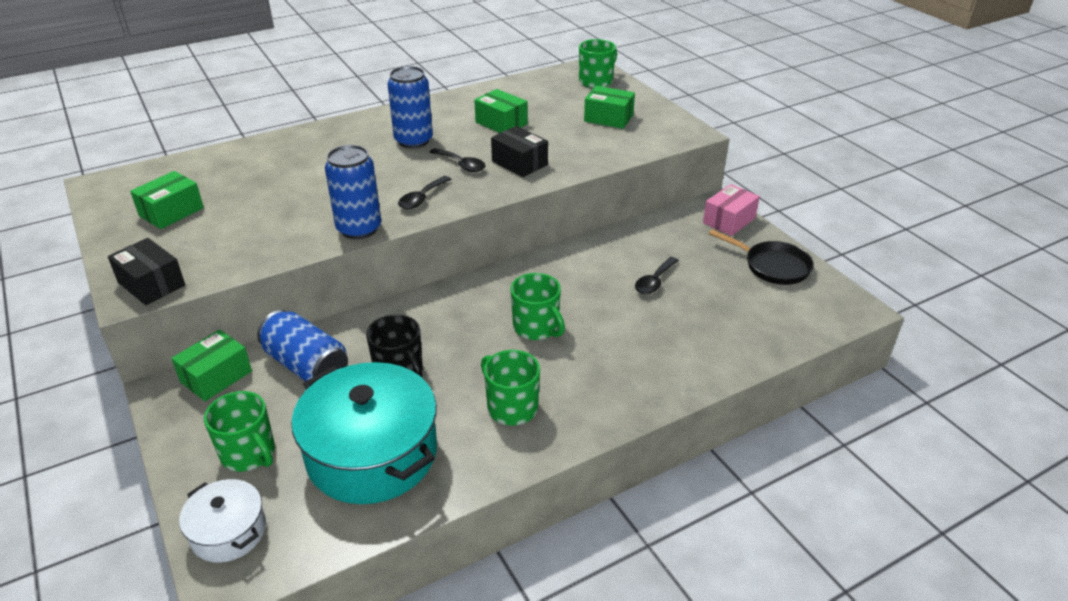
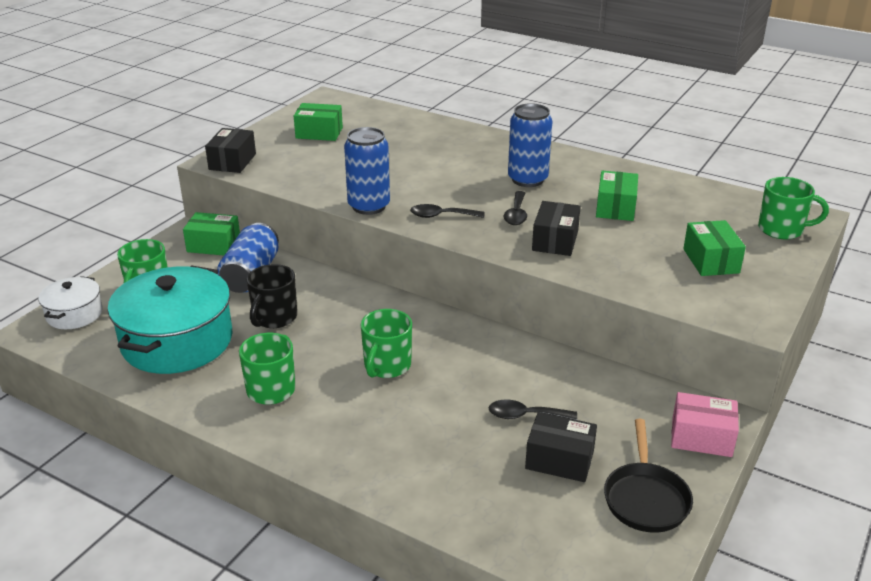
camera: 60 degrees right, 5 degrees down
none -> black box [525,412,597,482]

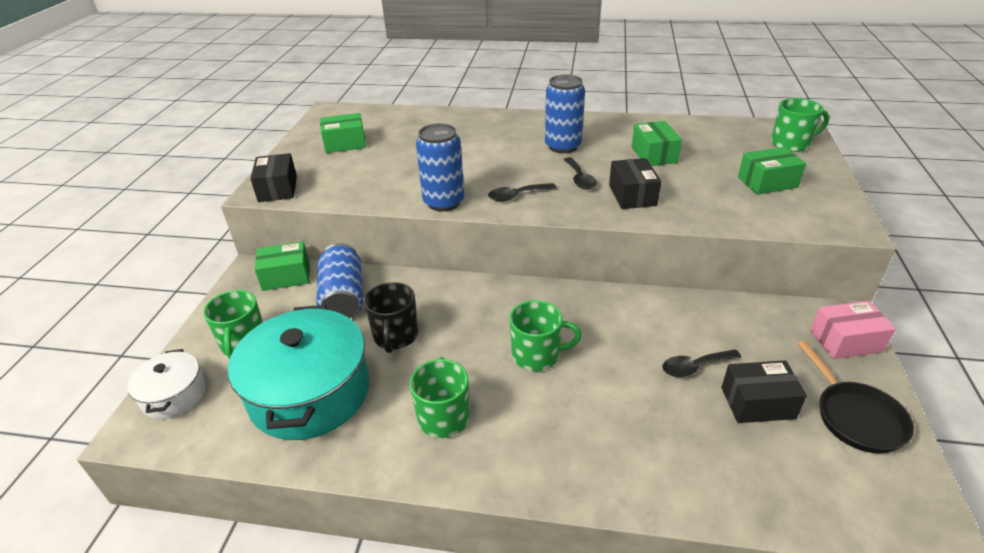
camera: 20 degrees left, 5 degrees up
green mug [361,309,412,378] -> green mug turned 90 degrees counterclockwise [509,300,582,371]
green box [683,220,746,276] -> green box turned 75 degrees counterclockwise [738,147,806,195]

